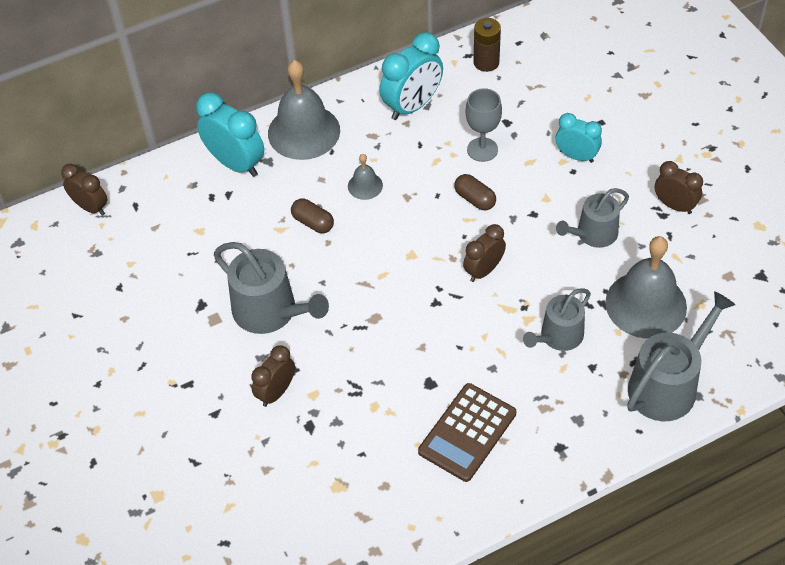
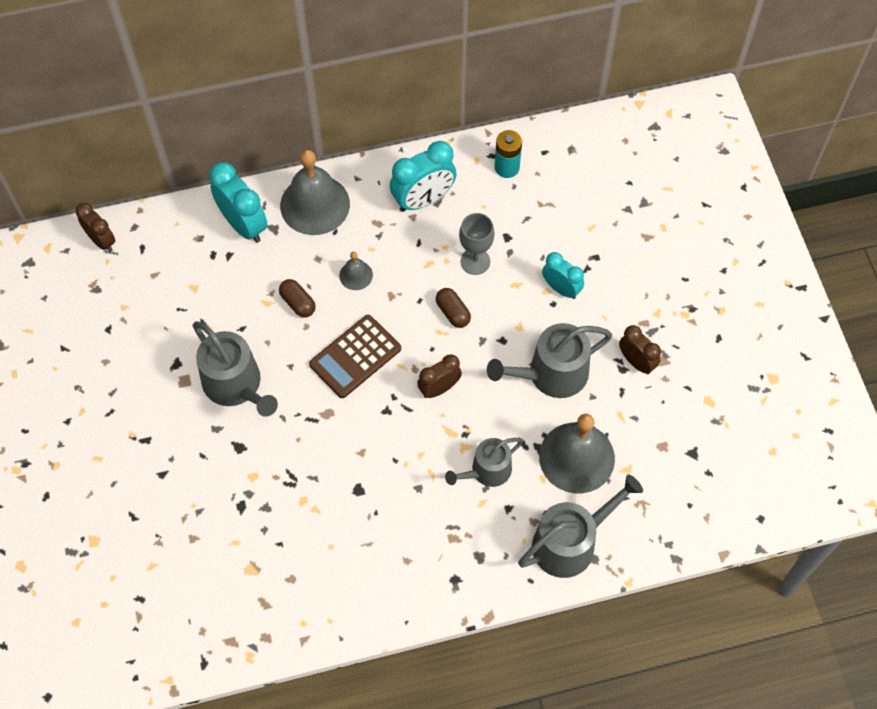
camera: 10 degrees right, 10 degrees up
brown clock [251,345,295,407] -> none
brown calculator [418,383,516,482] -> brown calculator moved to [309,315,401,398]
brown battery [474,18,501,72] -> turquoise battery [494,130,522,178]
grey watering can [556,188,629,248] -> grey watering can [487,323,612,398], size x1.53

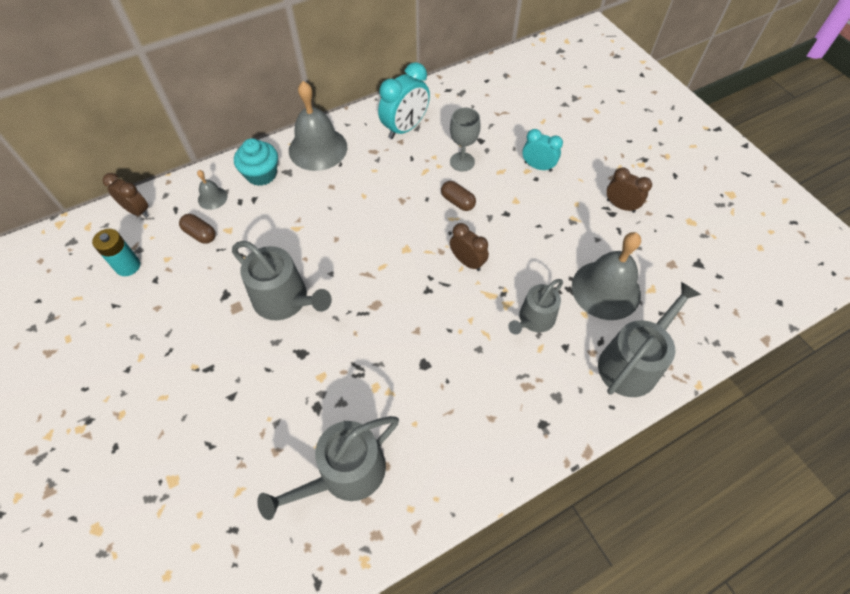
camera: 15 degrees left, 5 degrees down
turquoise clock [209,162,268,243] -> turquoise cupcake [234,138,278,186]
brown capsule [279,279,316,317] -> brown capsule moved to [179,214,216,244]
brown calculator [309,315,401,398] -> none
grey bell [339,252,373,290] -> grey bell moved to [197,170,227,210]
brown clock [417,354,462,398] -> brown clock turned 90 degrees clockwise [450,223,489,271]
grey watering can [487,323,612,398] -> grey watering can moved to [257,416,399,520]
turquoise battery [494,130,522,178] -> turquoise battery moved to [92,229,140,276]

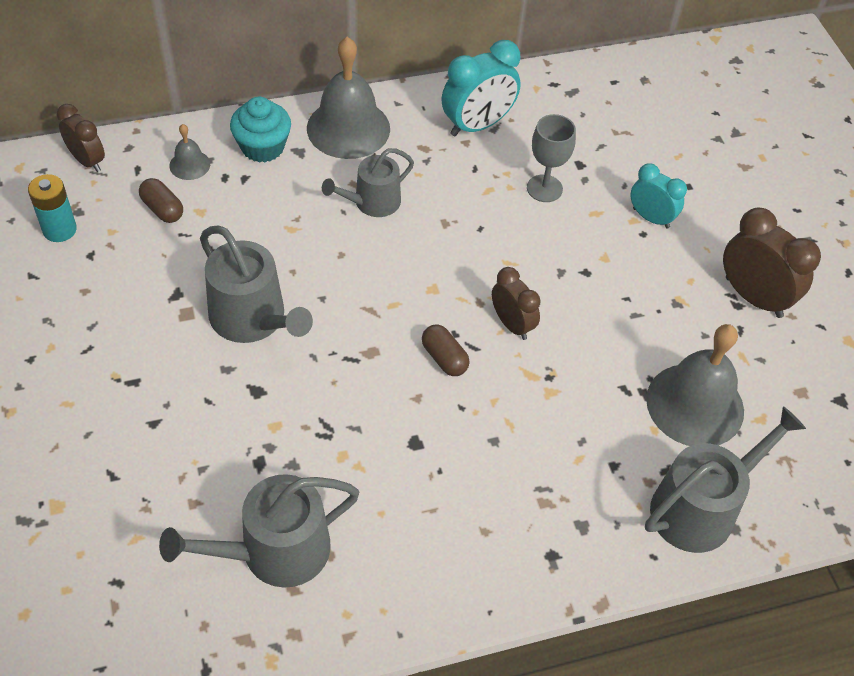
camera: 10 degrees right, 5 degrees down
brown capsule [441,181,476,211] -> brown capsule moved to [422,325,470,376]
grey watering can [508,279,563,335] -> grey watering can moved to [322,148,414,217]
brown clock [607,167,652,213] -> brown clock [723,208,821,318], size x1.58

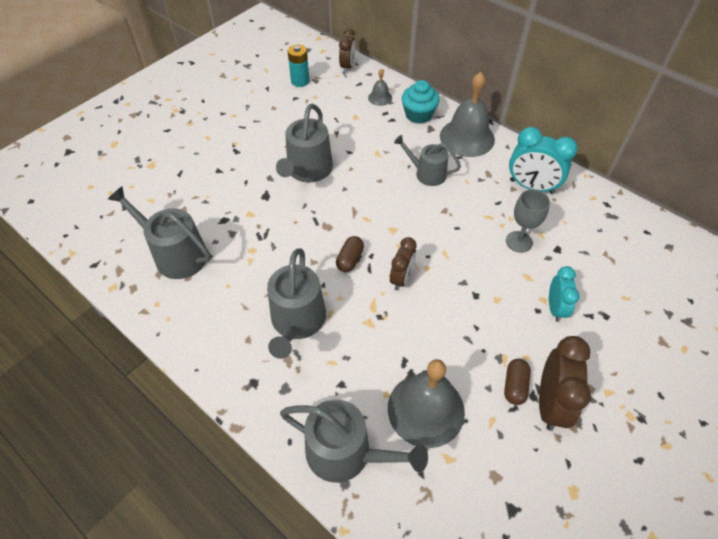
camera: 60 degrees right, 0 degrees up
brown capsule [139,178,183,223] -> brown capsule moved to [504,359,531,405]
none -> grey watering can [267,248,326,359]

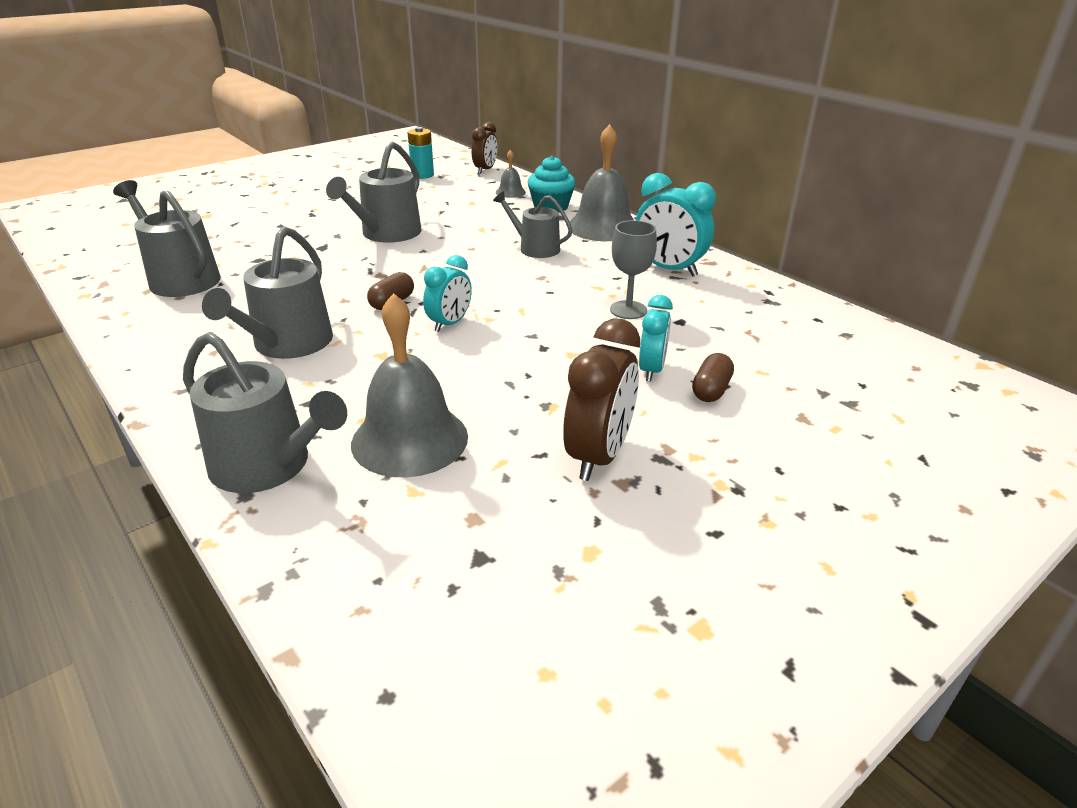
camera: 10 degrees right, 20 degrees down
brown clock [390,237,417,290] -> turquoise clock [423,255,472,332]
brown capsule [504,359,531,405] -> brown capsule moved to [692,353,734,402]

